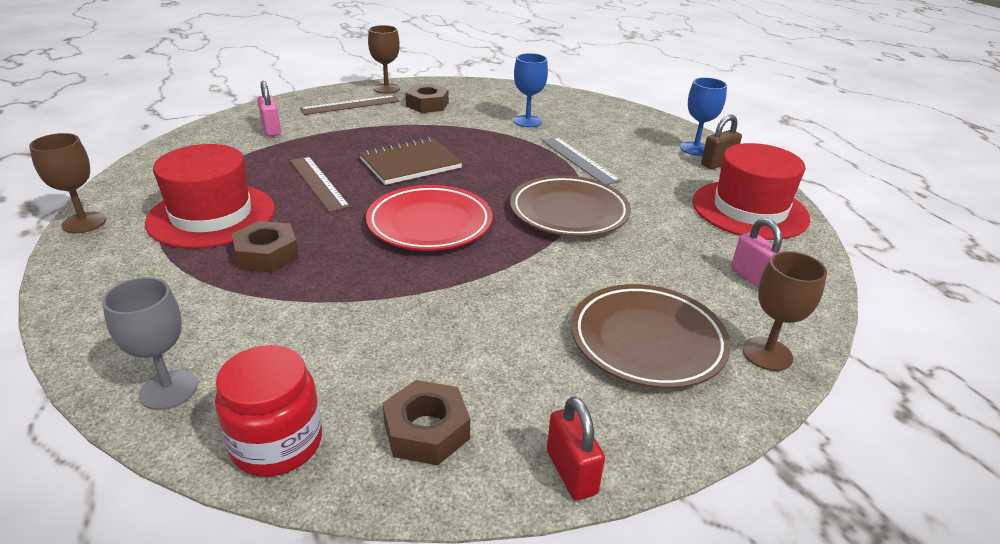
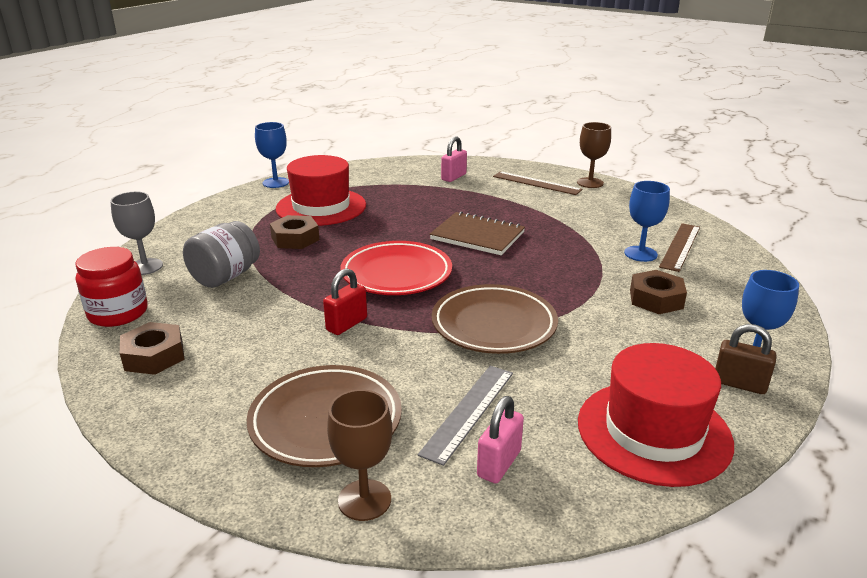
camera: 60 degrees right, 5 degrees down
brown goblet [29,133,106,233] -> blue goblet [255,122,289,188]
brown ruler [290,156,350,212] -> brown ruler moved to [659,223,700,272]
brown nut [406,84,449,113] -> brown nut moved to [630,270,687,314]
grey ruler [542,137,621,185] -> grey ruler moved to [418,366,513,466]
red padlock [547,396,605,500] -> red padlock moved to [323,268,367,335]
none -> grey jar [183,221,260,288]

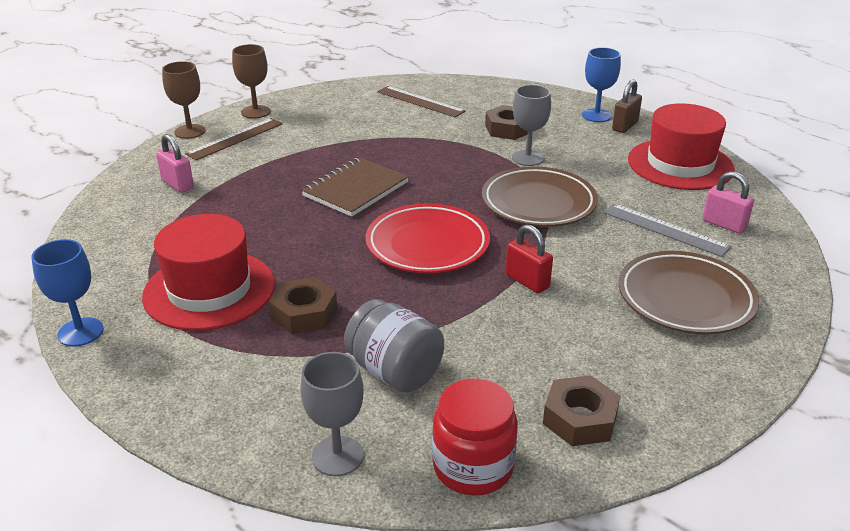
camera: 80 degrees left, 5 degrees up
brown goblet [327,389,392,521] -> brown goblet moved to [162,61,206,139]
blue goblet [624,181,670,262] -> none
none -> grey goblet [512,85,551,166]

